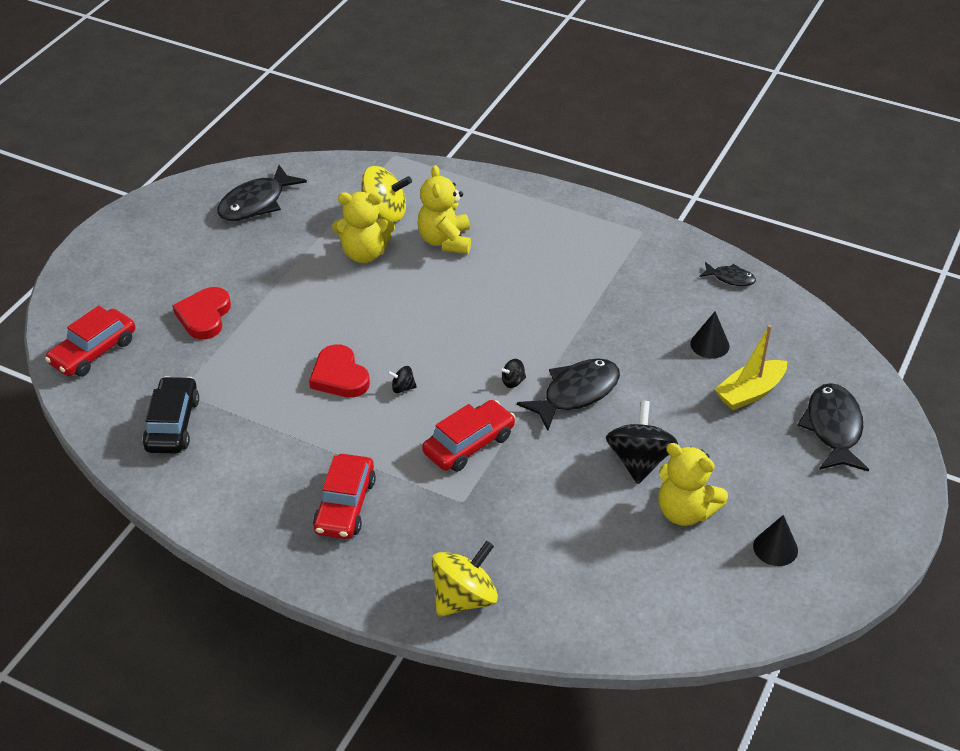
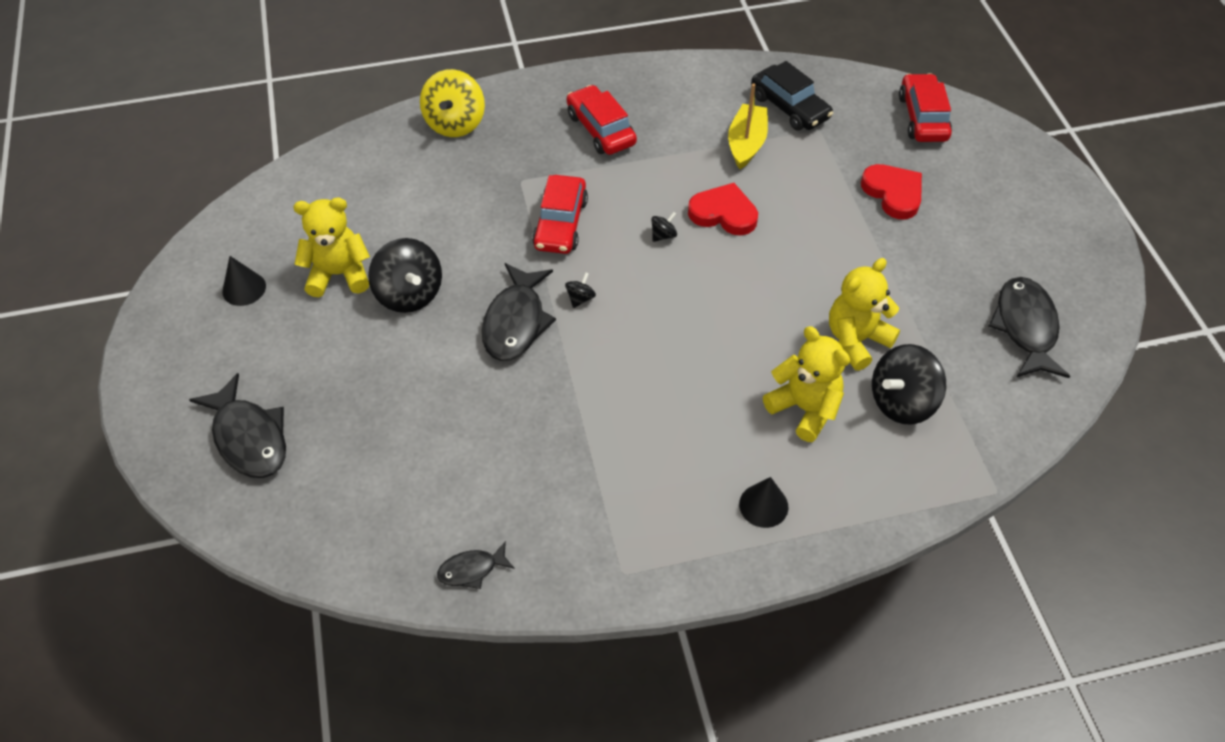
camera: 140 degrees right, 10 degrees up
yellow spinning top [361,166,412,222] -> black spinning top [872,344,946,424]
black cone [690,311,730,359] -> black cone moved to [739,477,788,528]
yellow boat [714,325,787,410] -> yellow boat moved to [728,84,768,169]

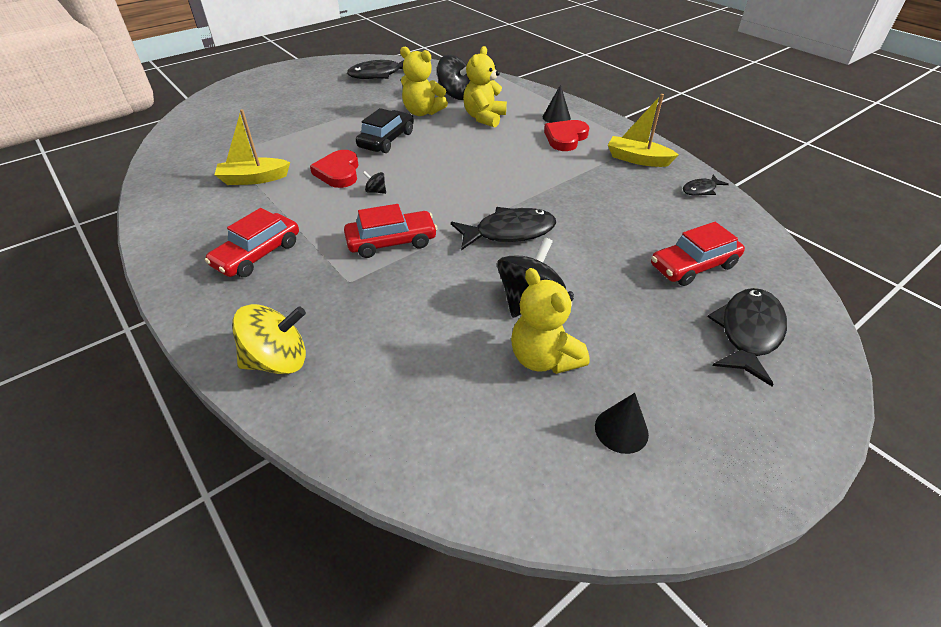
camera: 115 degrees left, 10 degrees down
black fish [437,541,514,589] -> black fish turned 105 degrees clockwise [683,175,729,196]
black spinning top [565,272,596,308] -> none
black car [751,61,833,131] -> black car moved to [356,108,414,153]
red heart [861,164,922,219] -> red heart moved to [544,120,589,151]
red car [899,73,952,142] -> red car moved to [651,222,745,286]
none -> yellow boat [608,94,678,167]

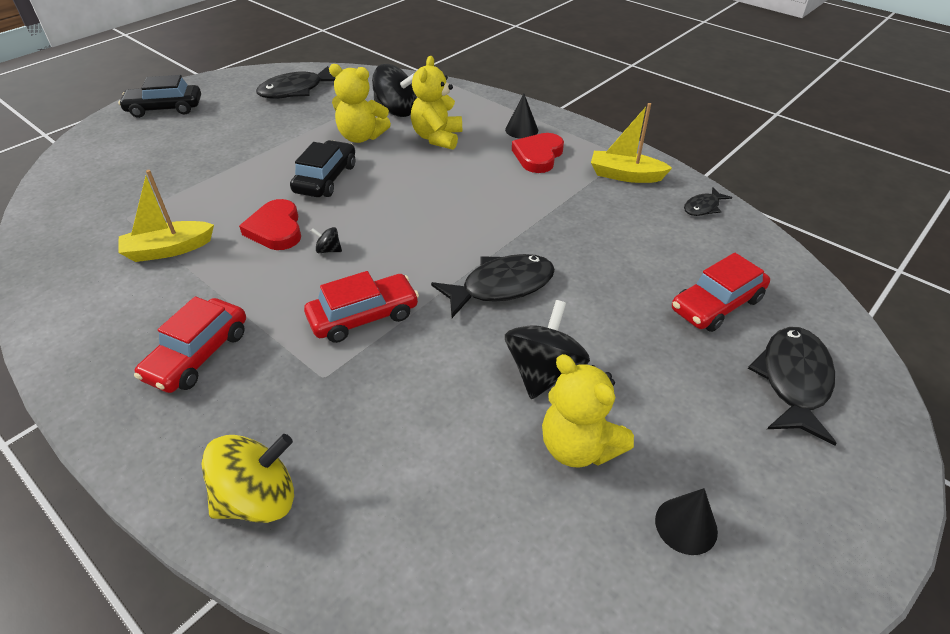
camera: 10 degrees left, 0 degrees up
none -> black car [118,75,201,118]

